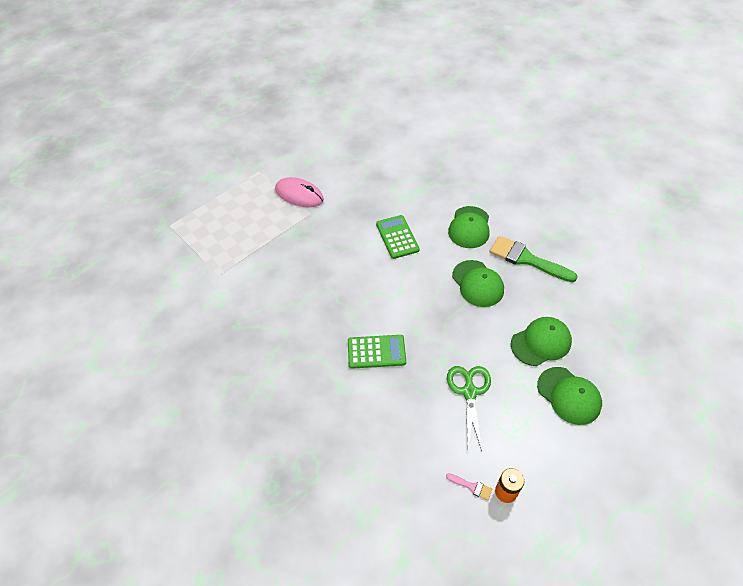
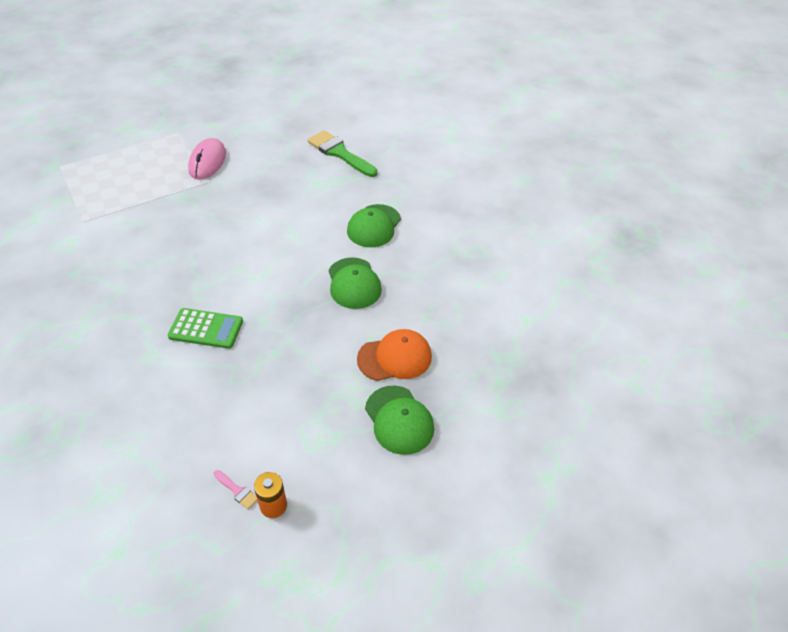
camera: 10 degrees right, 5 degrees down
pink mouse [275,177,324,207] -> pink mouse turned 60 degrees clockwise [188,138,226,179]
green calculator [376,215,420,259] -> none
green scissors [447,366,491,451] -> none
green brush [489,236,578,282] -> green brush moved to [307,130,378,177]
green cap [511,317,572,366] -> orange cap [357,329,432,381]

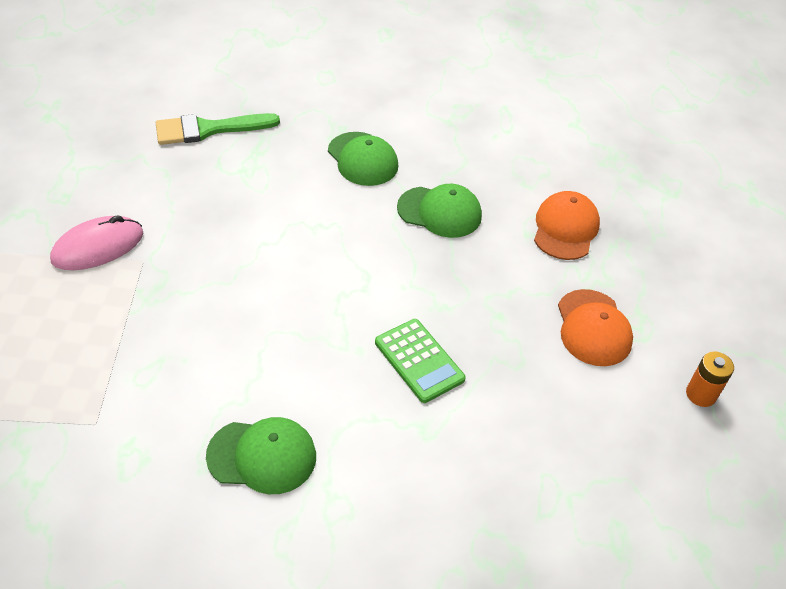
camera: 60 degrees left, 0 degrees up
green calculator [168,308,243,349] -> green calculator turned 105 degrees clockwise [375,319,466,403]
pink mouse [188,138,226,179] -> pink mouse turned 75 degrees counterclockwise [50,215,143,270]
pink brush [214,470,258,510] -> none
green cap [365,386,434,455] -> green cap moved to [206,417,316,494]
none -> orange cap [558,289,633,366]

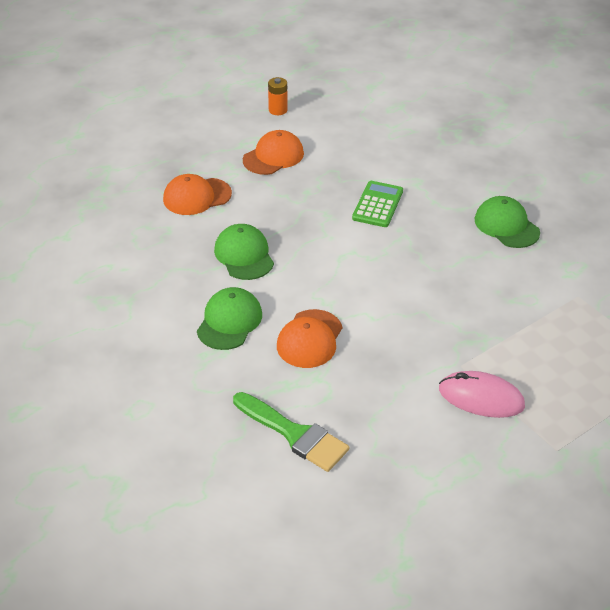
camera: 125 degrees left, 5 degrees down
none -> orange cap [277,309,342,368]

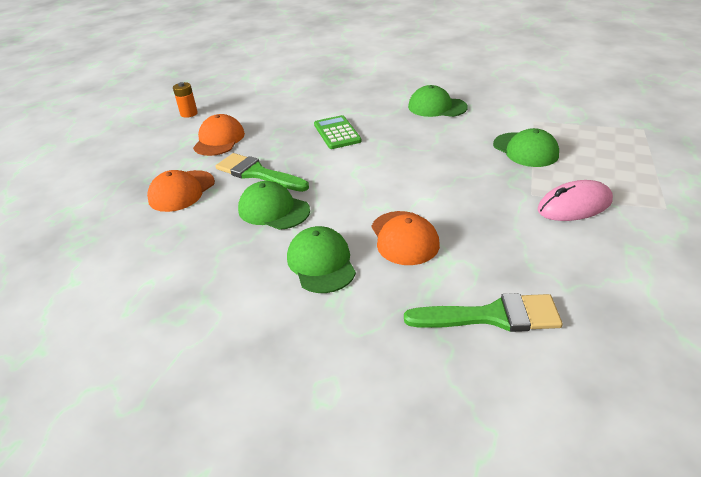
camera: 35 degrees left, 5 degrees down
none -> green brush [215,153,309,192]
none -> green cap [493,128,559,167]

